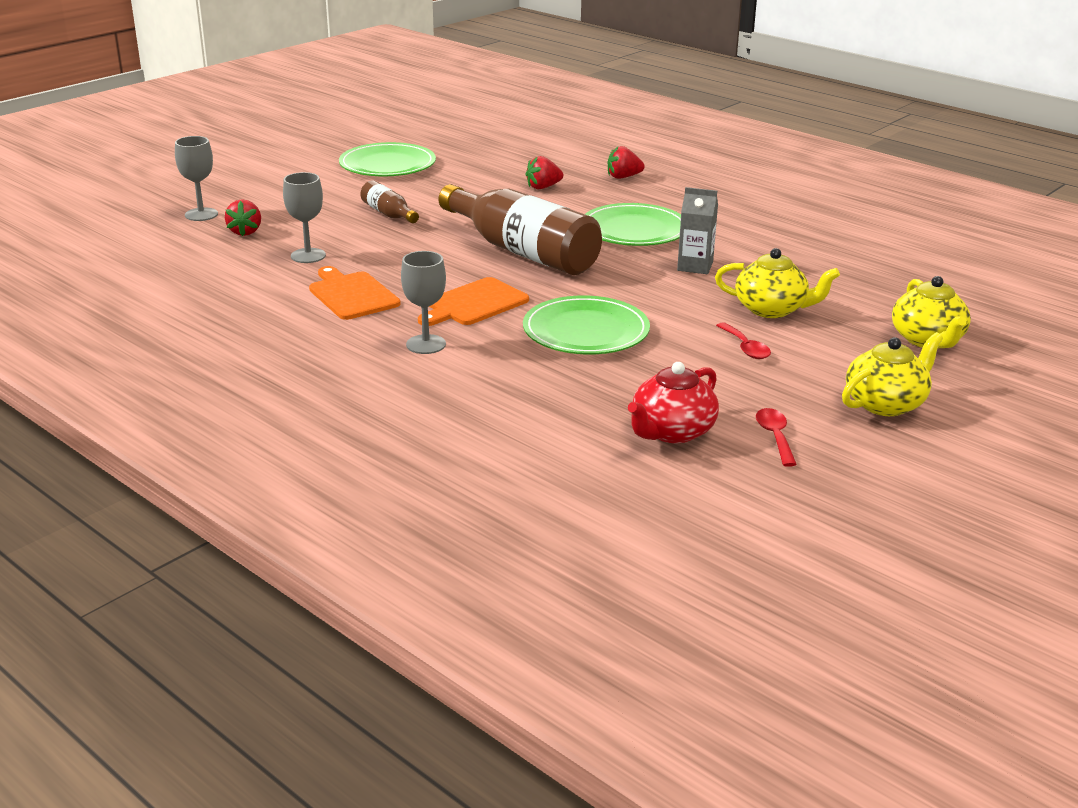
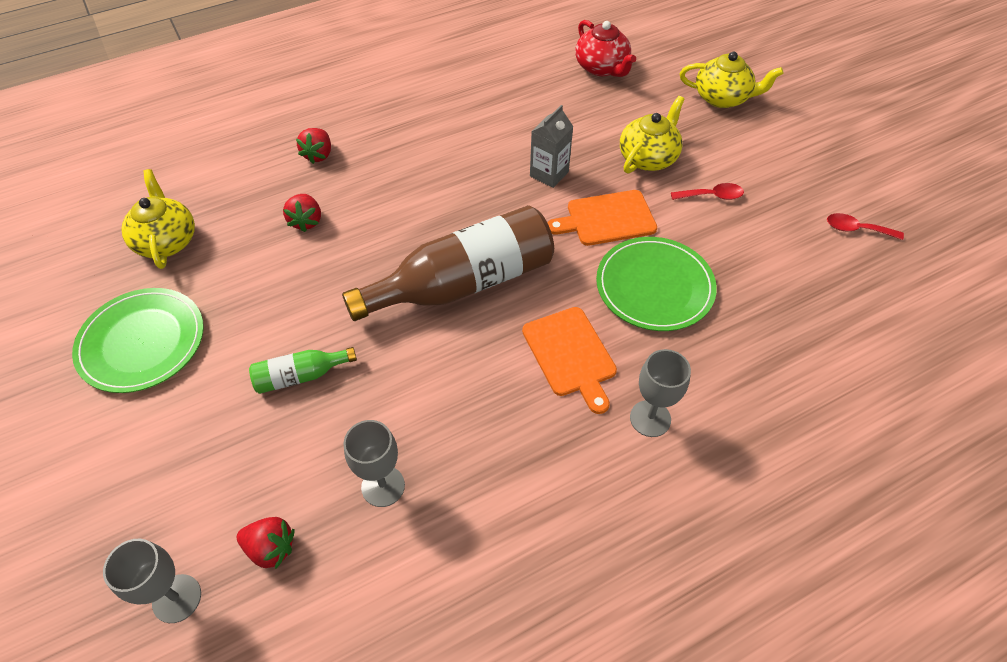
camera: 70 degrees left, 25 degrees up
orange cutting board [309,266,400,320] -> orange cutting board moved to [548,190,657,246]
brown bottle [360,180,419,223] -> green bottle [249,347,357,394]
green plate [585,203,681,246] -> none
red teapot [628,362,719,443] -> red teapot moved to [575,20,636,77]
yellow teapot [842,332,943,416] -> yellow teapot moved to [121,169,195,269]

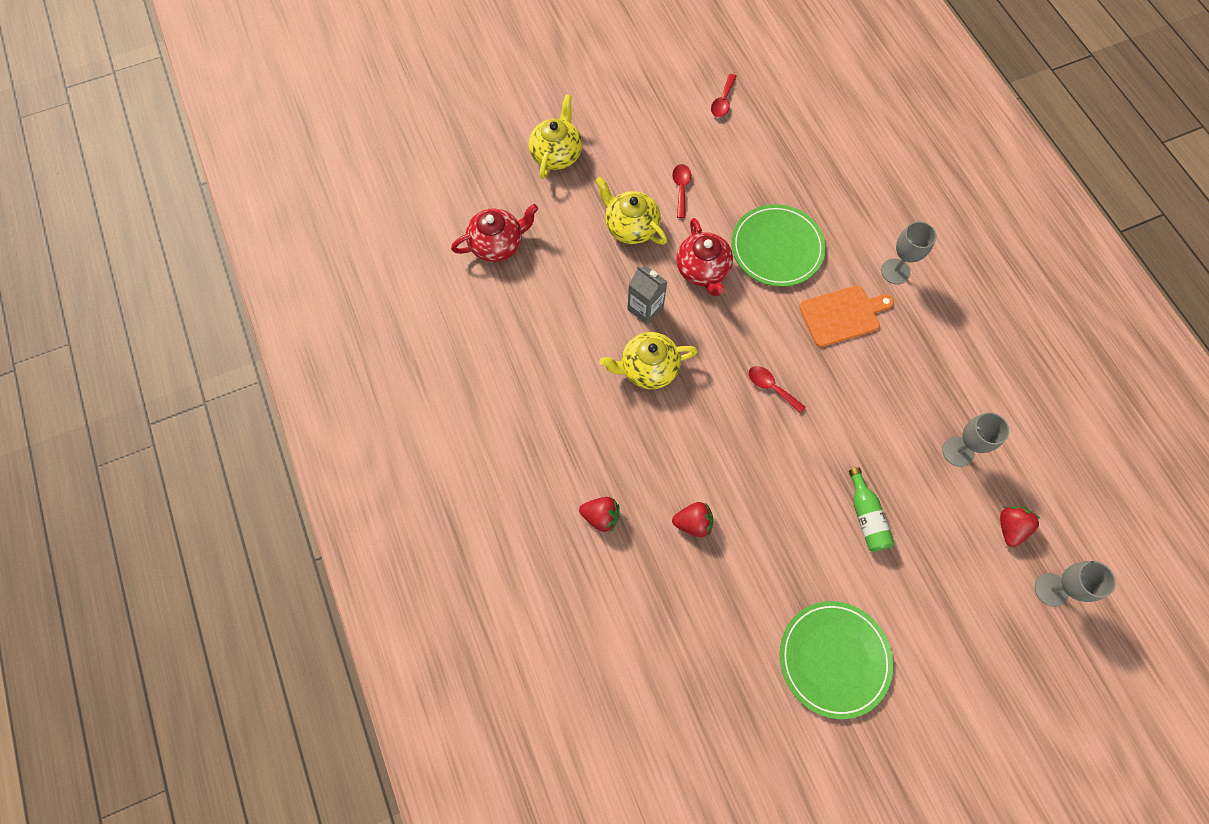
camera: 85 degrees left, 15 degrees up
yellow teapot [121,169,195,269] -> yellow teapot moved to [599,332,698,389]
brown bottle [342,205,554,321] -> red spoon [749,366,806,414]
orange cutting board [548,190,657,246] -> red teapot [676,218,733,296]

